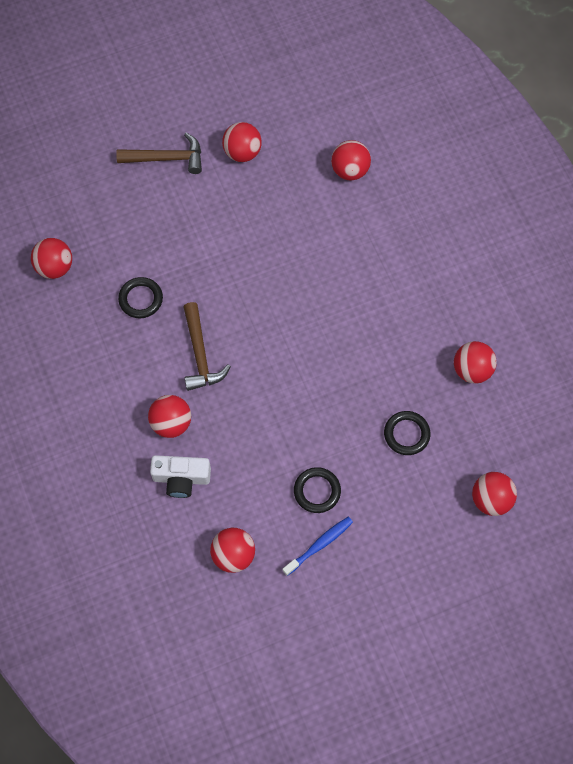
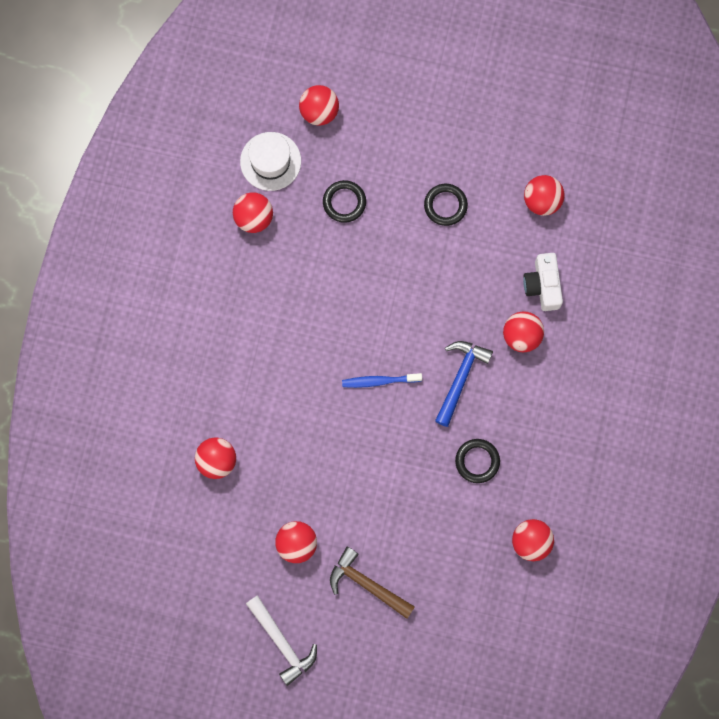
camera: 145 degrees left, 10 degrees up
white camera [150,455,211,498] -> white camera turned 135 degrees counterclockwise [523,253,563,311]
brown hammer [183,302,231,391] -> blue hammer [435,341,493,427]
blue toothbrush [283,517,353,576] -> blue toothbrush moved to [342,373,422,388]
none -> white hat [240,132,301,191]
none -> white hammer [246,595,317,686]

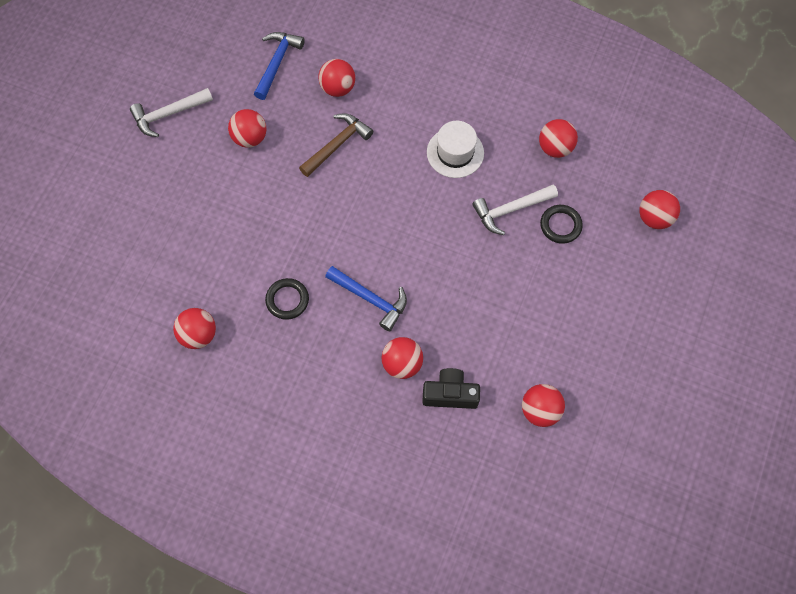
camera: 100 degrees right, 10 degrees down
white hat [240,132,301,191] -> white hat moved to [427,121,484,178]
brown hammer [330,547,415,619] -> brown hammer moved to [299,113,373,177]
blue toothbrush [342,373,422,388] -> none
black ring [424,184,468,226] -> none
white camera [523,253,563,311] -> black camera [422,368,480,409]
none -> blue hammer [254,32,305,100]
none -> white hammer [472,184,558,235]

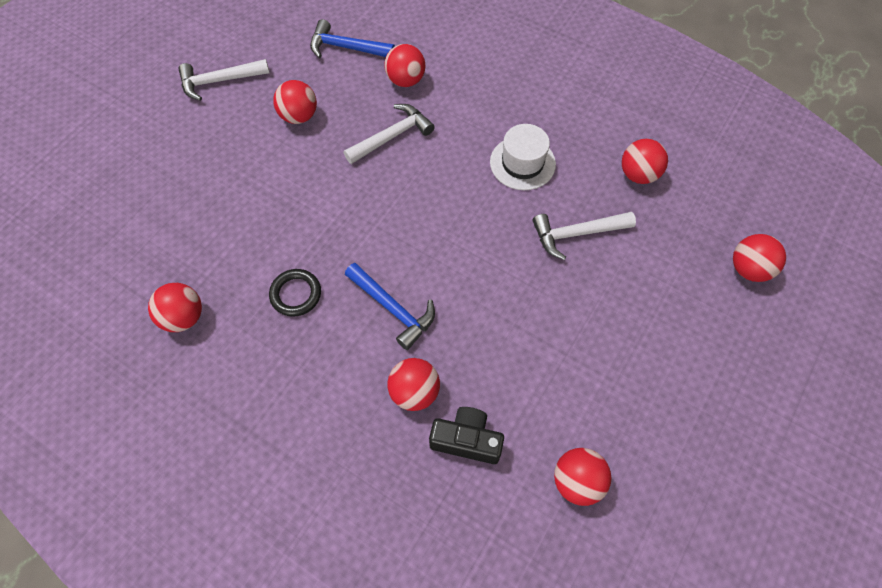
camera: 10 degrees right, 5 degrees down
blue hammer [254,32,305,100] -> blue hammer turned 105 degrees counterclockwise [310,19,395,58]
brown hammer [299,113,373,177] -> white hammer [344,104,435,164]
black ring [540,205,583,244] -> none

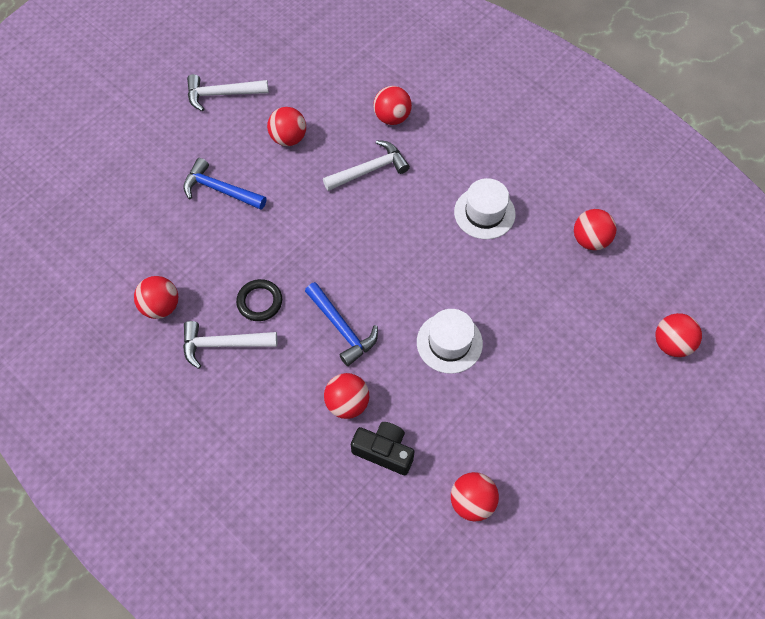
camera: 10 degrees right, 0 degrees up
blue hammer [310,19,395,58] -> blue hammer moved to [183,158,266,210]
white hammer [533,212,636,260] -> white hammer moved to [183,321,277,369]
none -> white hat [417,309,483,374]

